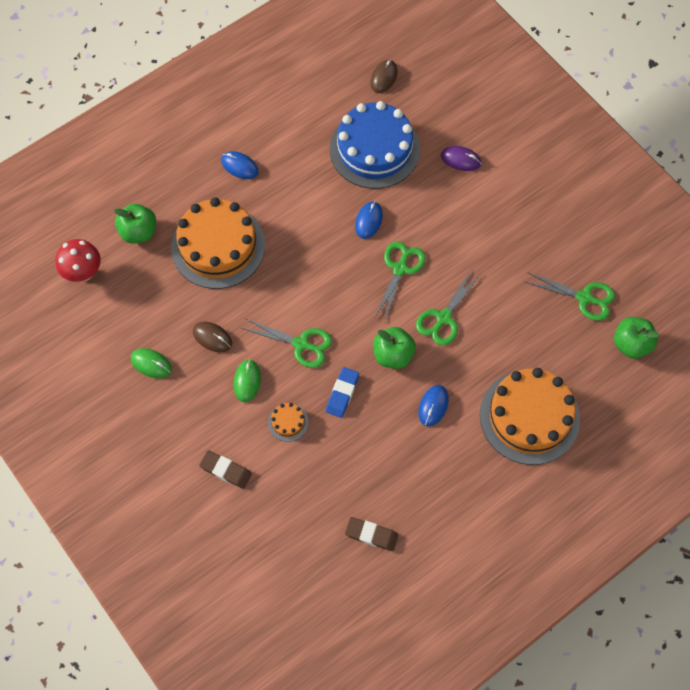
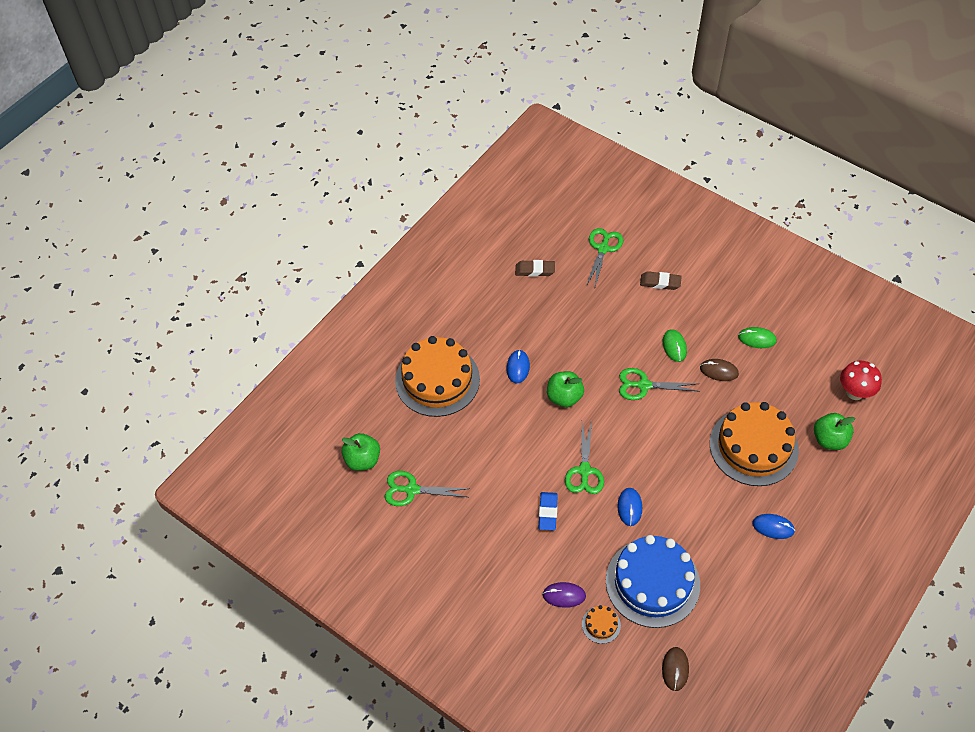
camera: 165 degrees right, 10 degrees down
orange cake [268,403,309,442] -> orange cake moved to [582,605,621,644]
blue eraser [326,367,359,418] -> blue eraser moved to [538,492,558,531]
green scissors [416,270,481,346] -> green scissors moved to [586,228,623,286]

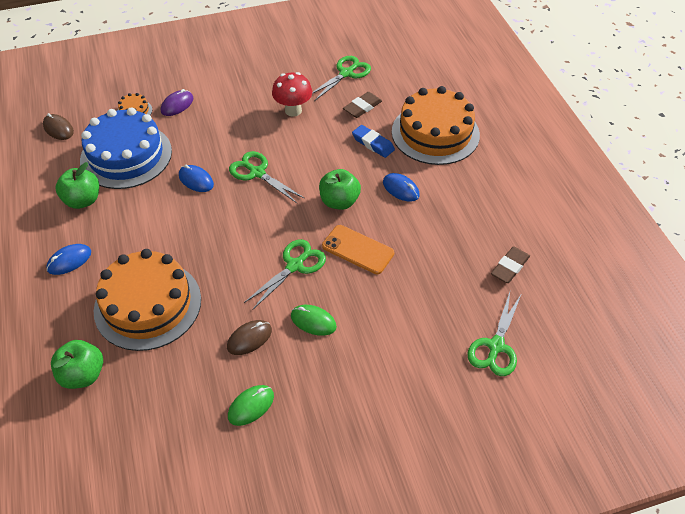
camera: 125 degrees right, 5 degrees down
green apple [341,433,380,471] -> green apple moved to [55,162,99,209]
blue eraser [538,492,558,531] -> blue eraser moved to [352,125,395,158]
green scissors [586,228,623,286] -> green scissors turned 60 degrees clockwise [467,292,522,376]
brown eraser [640,271,682,290] -> brown eraser moved to [343,92,382,118]
red mushroom [840,361,882,400] -> red mushroom moved to [272,72,312,117]
none -> orange phone [322,225,394,274]

